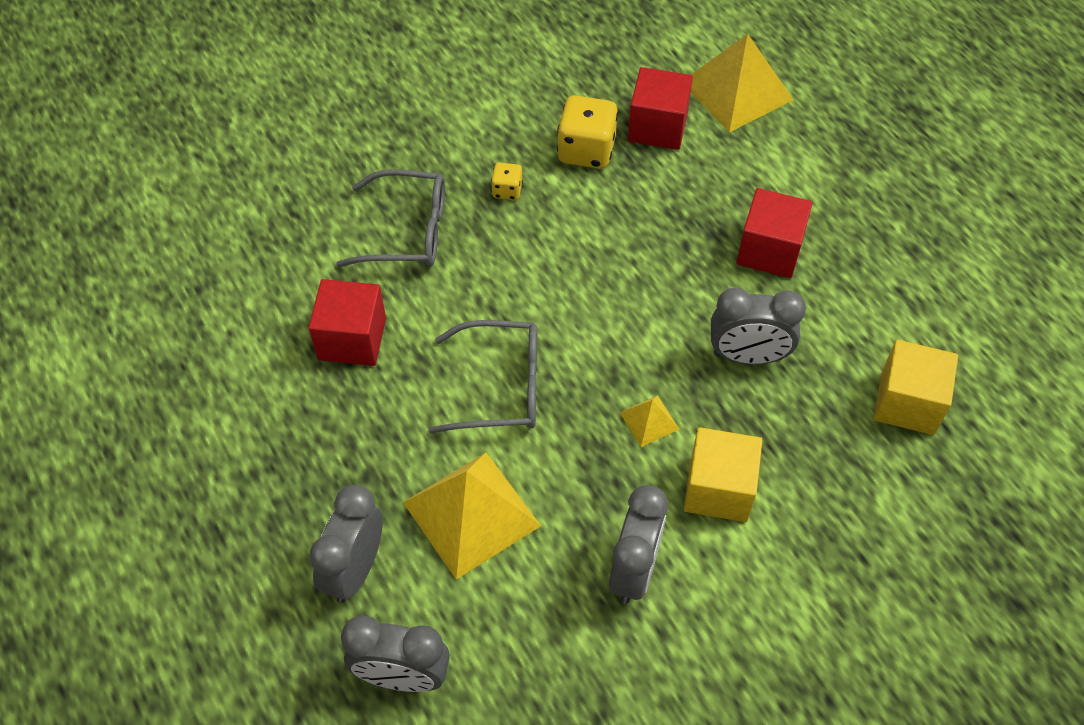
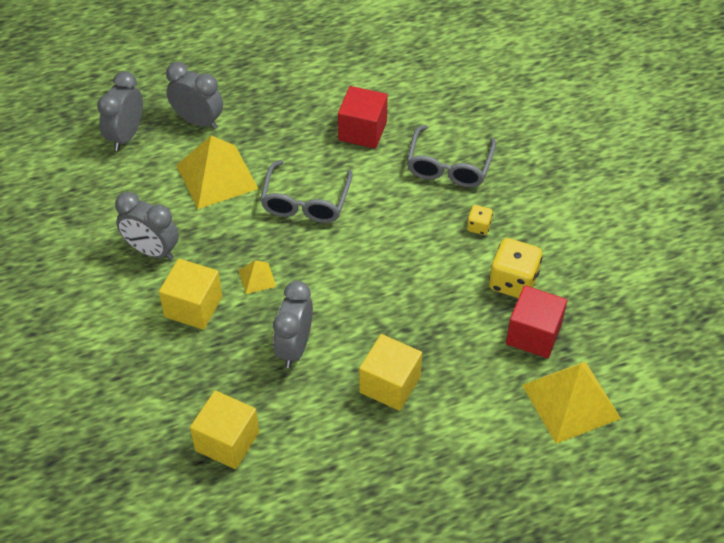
camera: 100 degrees right, 5 degrees down
red cube [736,188,813,278] -> yellow cube [359,334,422,411]

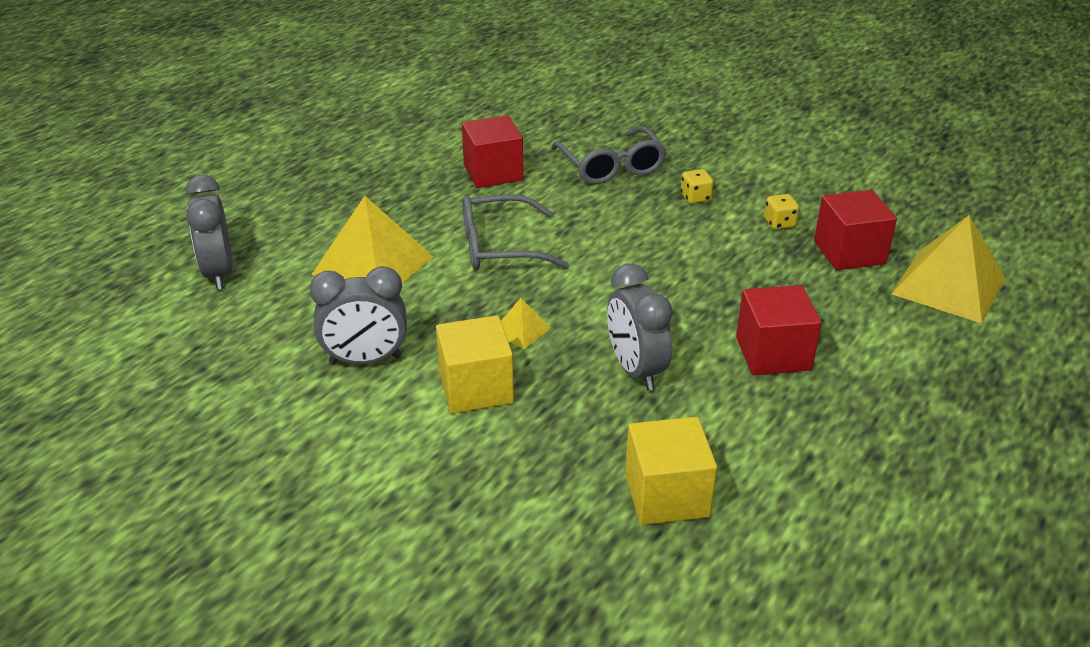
camera: 35 degrees left, 15 degrees down
grey clock [166,62,223,129] -> none
grey glasses [260,160,352,223] -> grey glasses turned 105 degrees clockwise [463,194,569,270]
yellow cube [359,334,422,411] -> red cube [736,285,822,375]
yellow dice [489,238,542,298] -> yellow dice [764,194,799,229], size x0.52

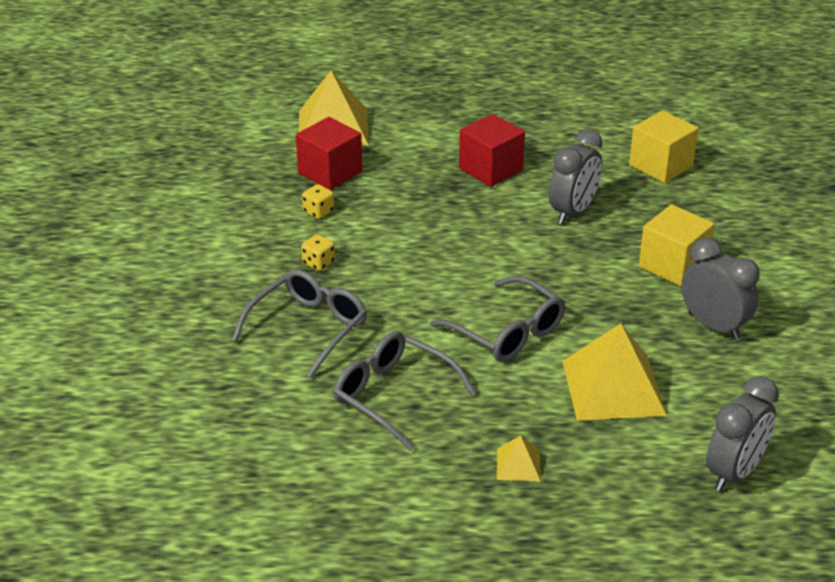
camera: 125 degrees left, 0 degrees up
red cube [462,115,523,188] -> grey glasses [334,331,476,451]
yellow pyramid [501,298,551,350] -> yellow pyramid moved to [497,435,541,482]

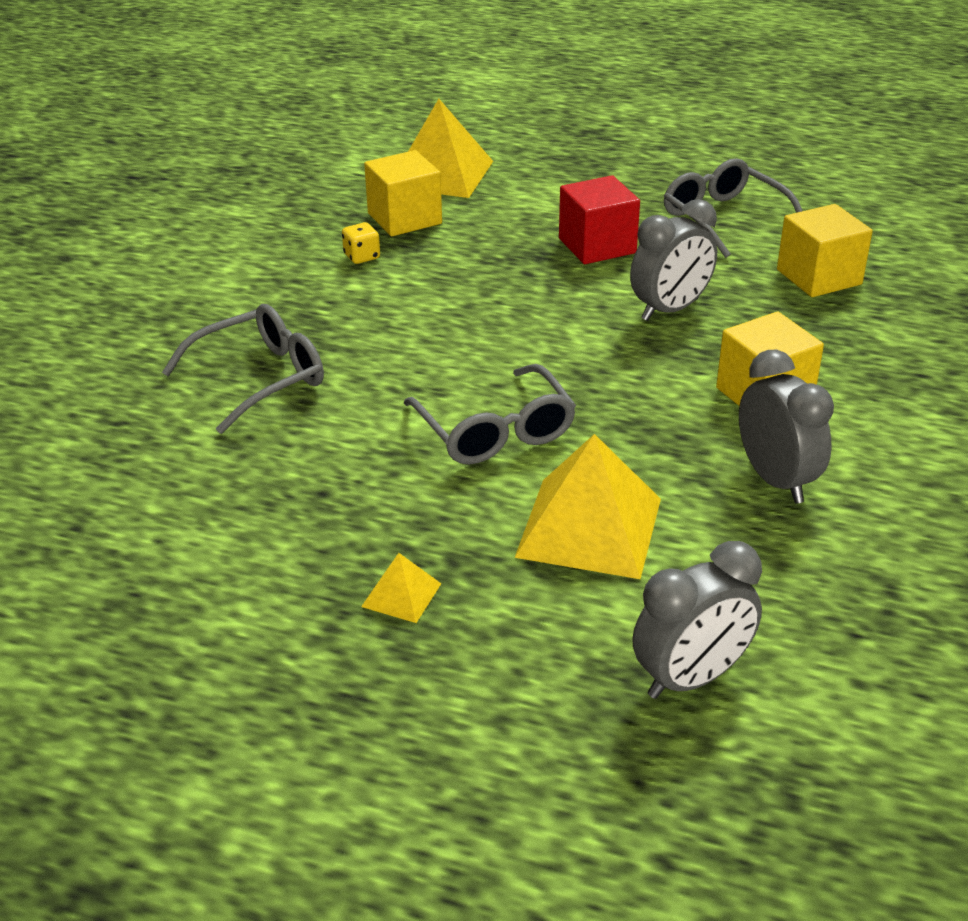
camera: 20 degrees right, 0 degrees up
red cube [296,117,362,190] -> yellow cube [364,150,442,236]
yellow dice [301,234,335,271] -> none
grey glasses [334,331,476,451] -> grey glasses moved to [664,158,802,258]

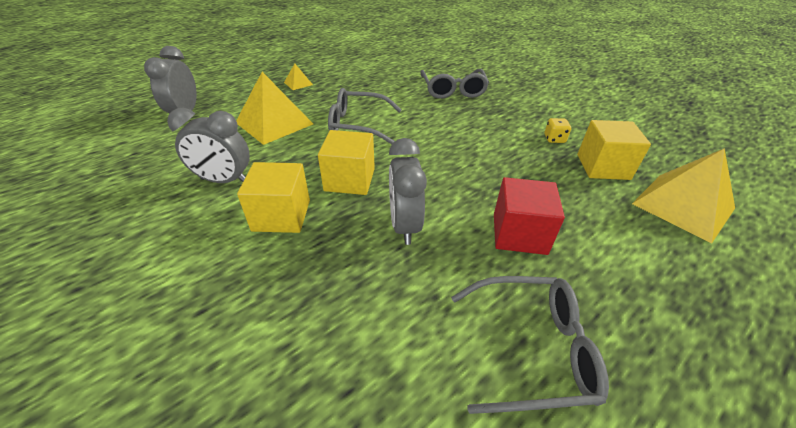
camera: 120 degrees right, 5 degrees up
yellow cube [777,204,873,297] -> yellow cube moved to [318,130,375,195]

